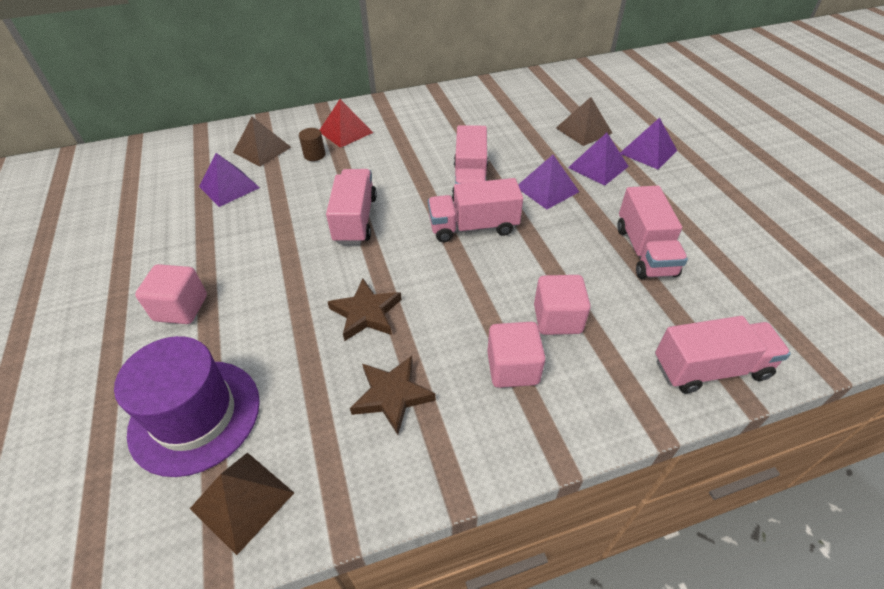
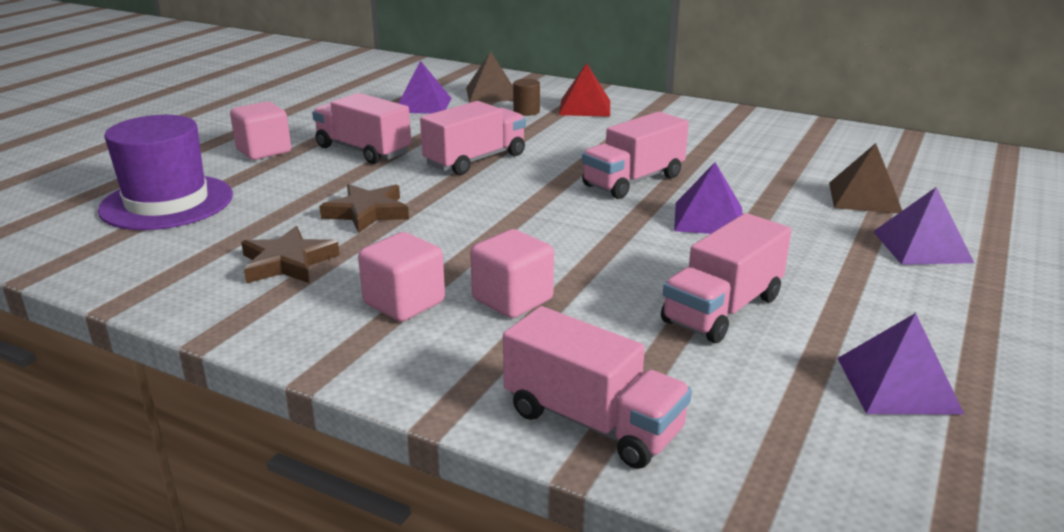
camera: 45 degrees right, 20 degrees down
brown pyramid [190,452,294,555] -> none
pink truck [428,178,523,242] -> pink truck moved to [312,93,411,164]
purple pyramid [568,133,629,186] -> purple pyramid moved to [837,313,965,415]

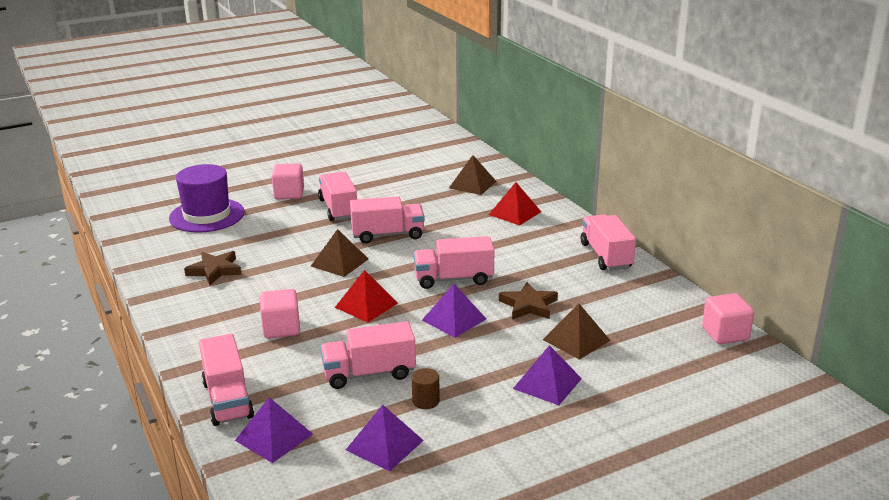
camera: 35 degrees right, 0 degrees up
brown star [319,184,409,233] -> brown star moved to [499,282,558,319]
pink cube [358,232,445,322] -> pink cube moved to [702,293,754,344]
purple pyramid [398,61,451,114] -> purple pyramid moved to [235,397,313,463]
brown cylinder [513,79,540,116] -> brown cylinder moved to [412,368,440,409]
none -> brown pyramid [311,229,368,277]
none -> red pyramid [335,270,398,322]
none -> pink truck [581,214,636,271]

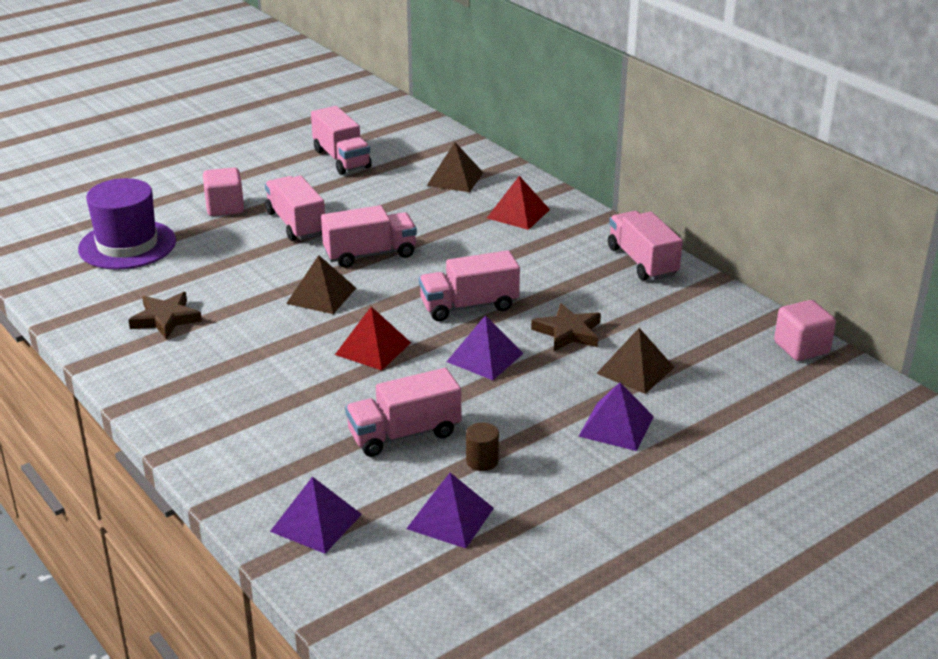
camera: 10 degrees left, 5 degrees up
pink truck [199,334,254,426] -> pink truck moved to [311,106,372,175]
pink cube [260,289,300,338] -> none

